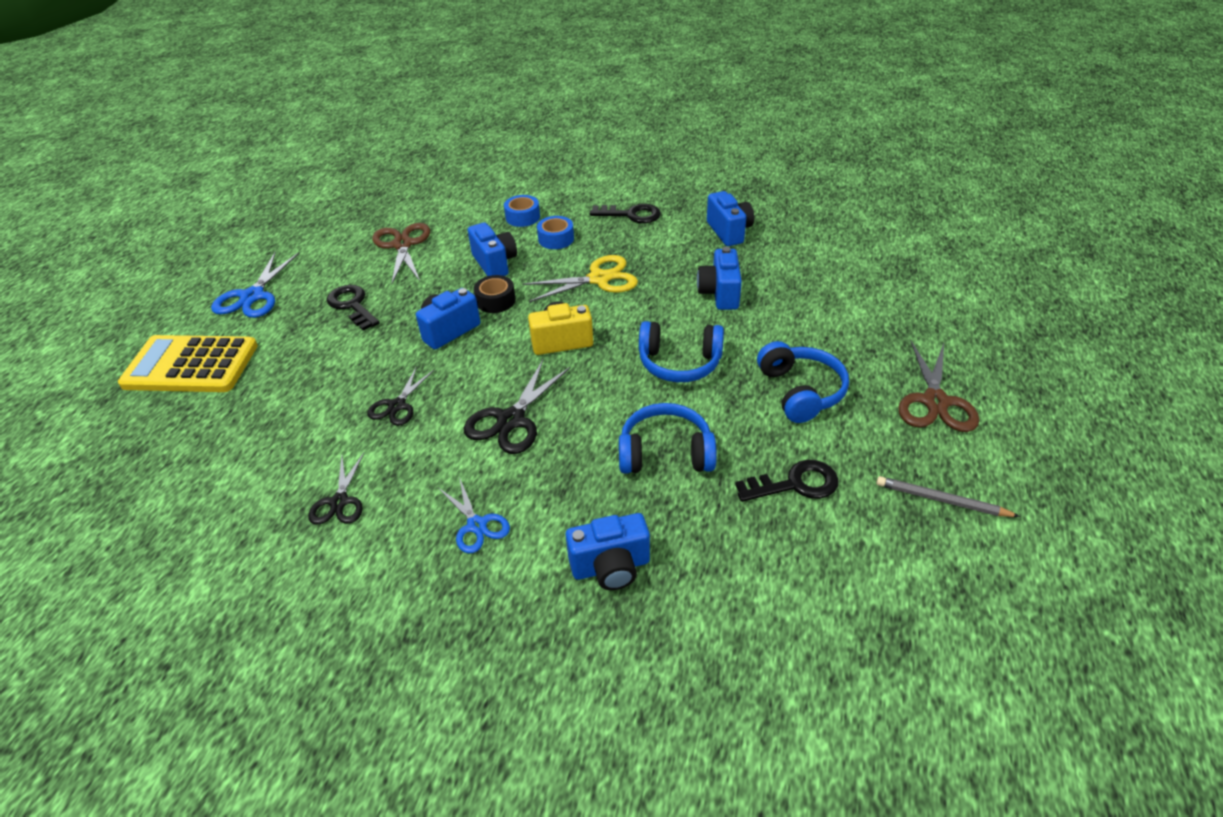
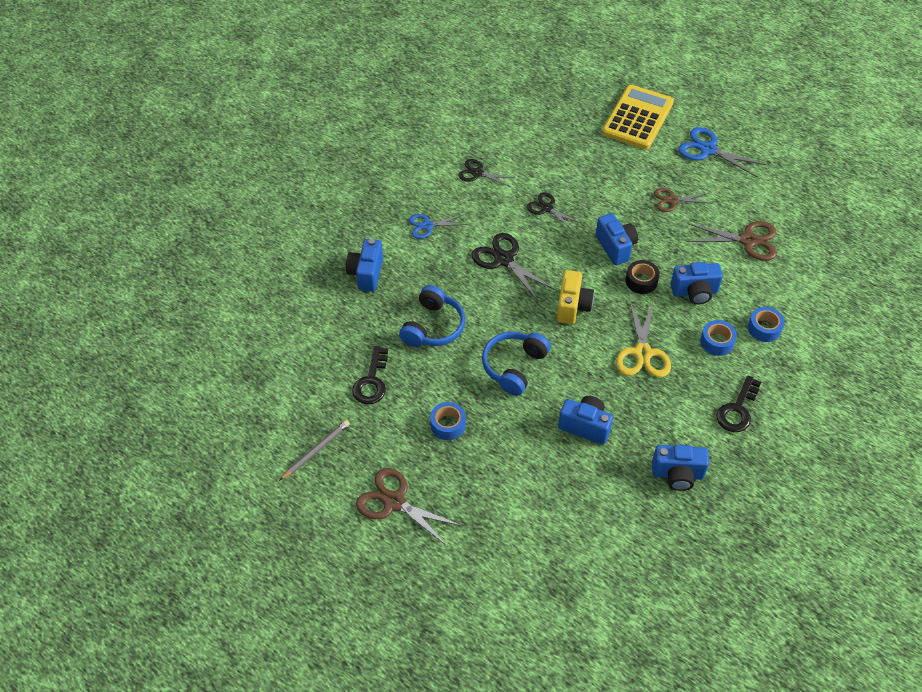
camera: 110 degrees right, 10 degrees up
black key [327,285,380,330] -> brown scissors [654,188,710,212]
blue headphones [757,341,849,423] -> blue tape [430,402,466,440]

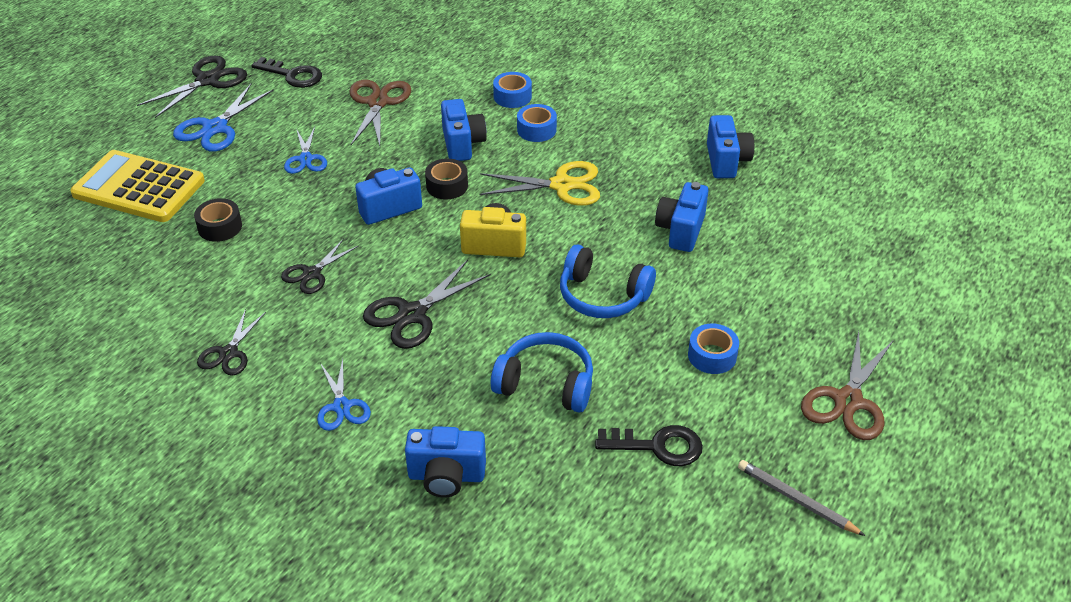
camera: 95 degrees left, 10 degrees down
brown scissors [654,188,710,212] -> blue scissors [284,127,327,174]
black key [717,376,761,432] -> black key moved to [251,57,322,88]
none -> black scissors [137,56,247,118]
none -> black tape [194,198,242,242]

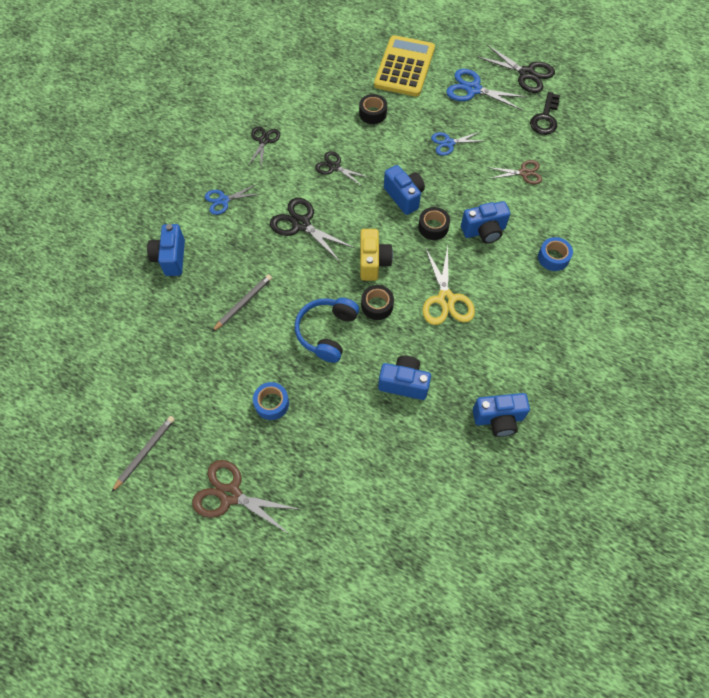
camera: 85 degrees right, 20 degrees up
black scissors [197,309,266,375] -> black scissors turned 90 degrees clockwise [248,126,280,168]
brown scissors [349,80,411,146] -> brown scissors [487,160,542,184], size x0.64
blue headphones [491,332,593,413] -> grey pencil [212,274,272,332]
blue tape [517,104,557,142] -> none
black key [595,425,703,466] -> none
none -> black tape [361,285,394,320]

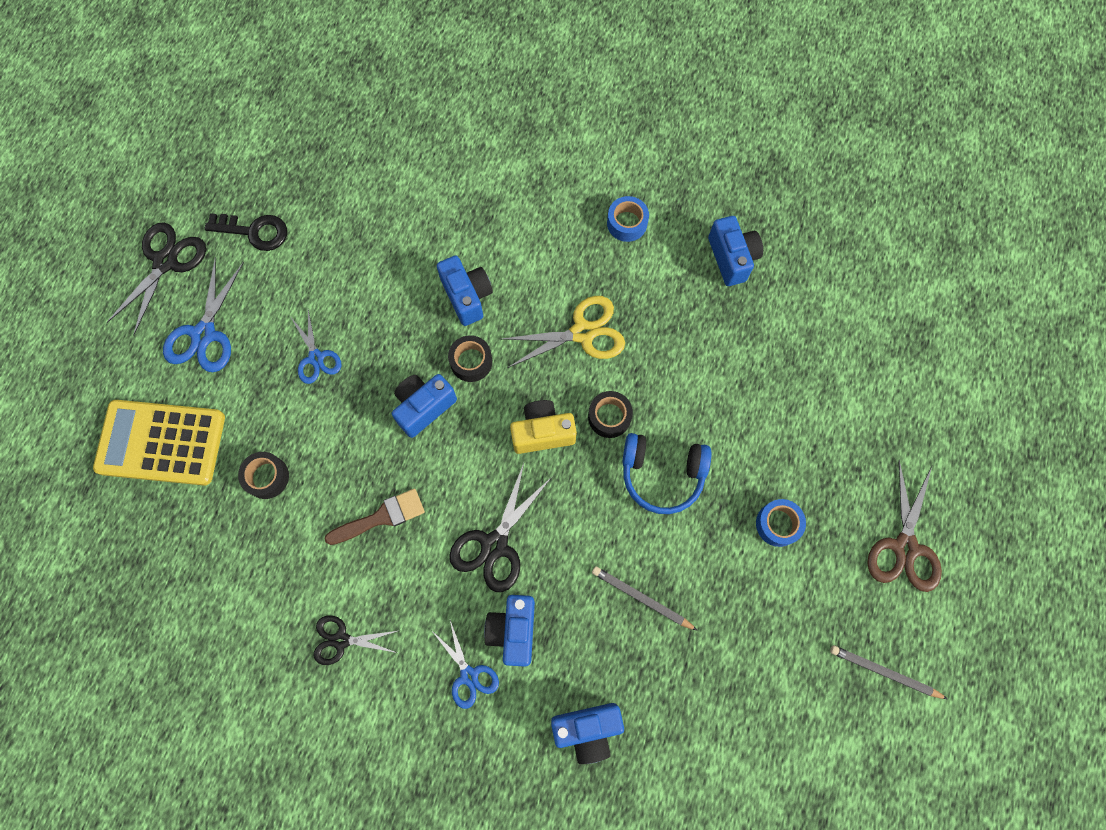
camera: 100 degrees left, 10 degrees up
black scissors [315,151,368,186] -> brown brush [324,488,425,545]
blue camera [378,355,431,400] -> blue camera moved to [484,595,535,667]
brown scissors [487,160,542,184] -> none
blue tape [538,237,573,271] -> blue tape moved to [607,196,649,242]

